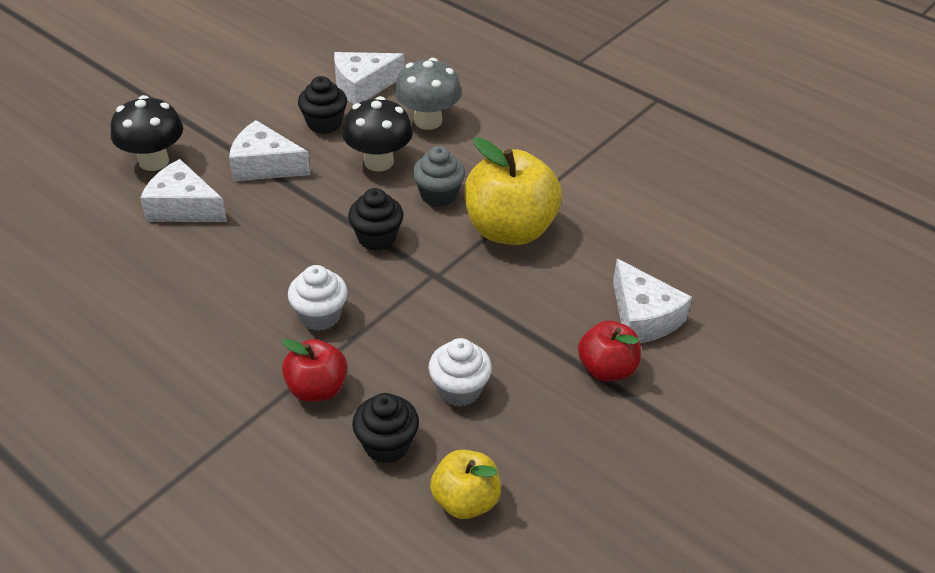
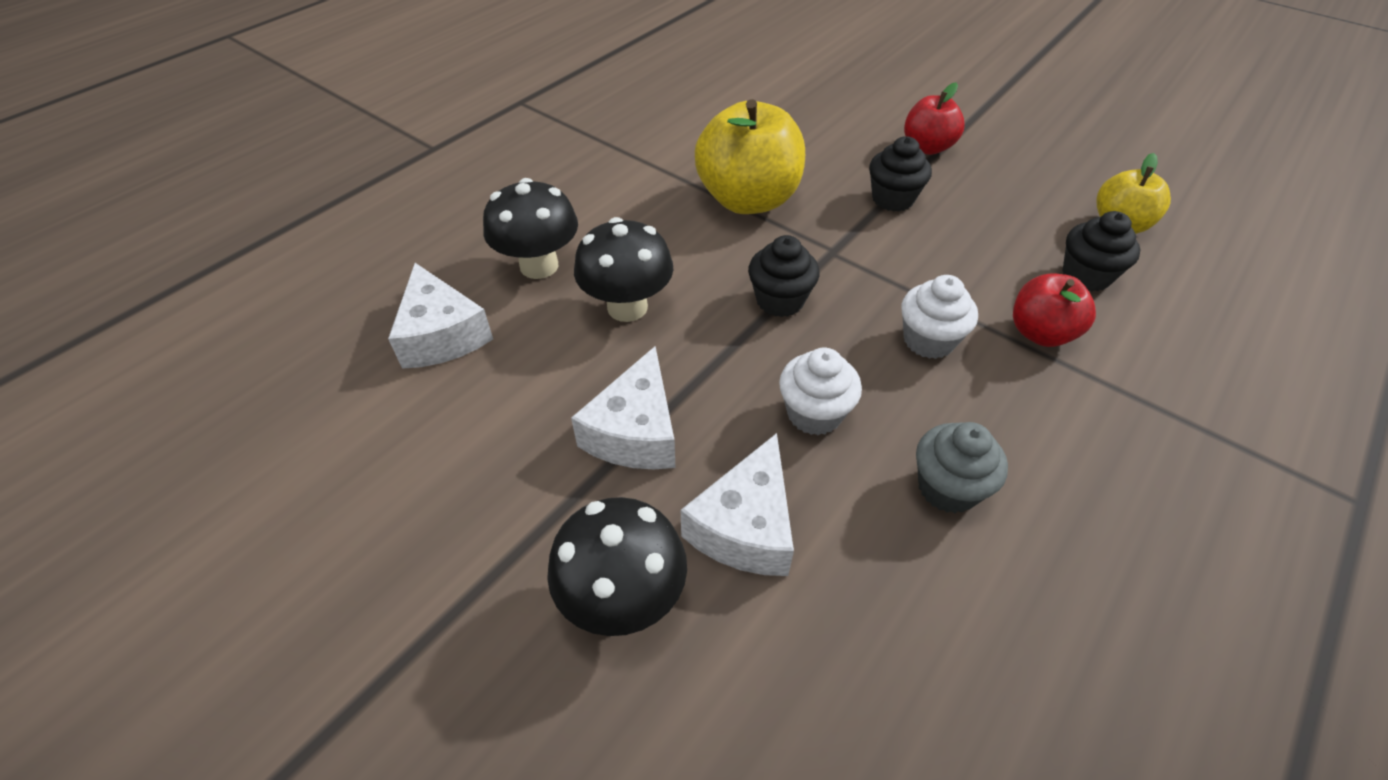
camera: 90 degrees left, 5 degrees up
black cupcake [298,76,347,134] -> black cupcake moved to [869,136,932,212]
grey mushroom [395,58,462,130] -> black mushroom [483,178,578,279]
grey cupcake [413,146,465,207] -> grey cupcake moved to [916,422,1008,513]
white cupcake [428,338,492,407] -> white cupcake moved to [779,348,862,435]
white cheese [613,259,692,343] -> none

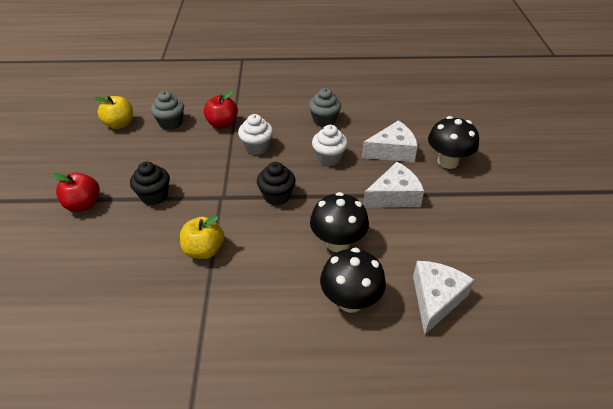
camera: 130 degrees left, 5 degrees down
yellow apple [695,99,805,214] -> yellow apple [180,216,224,259], size x0.57
black cupcake [1062,211,1140,291] -> grey cupcake [151,91,184,130]

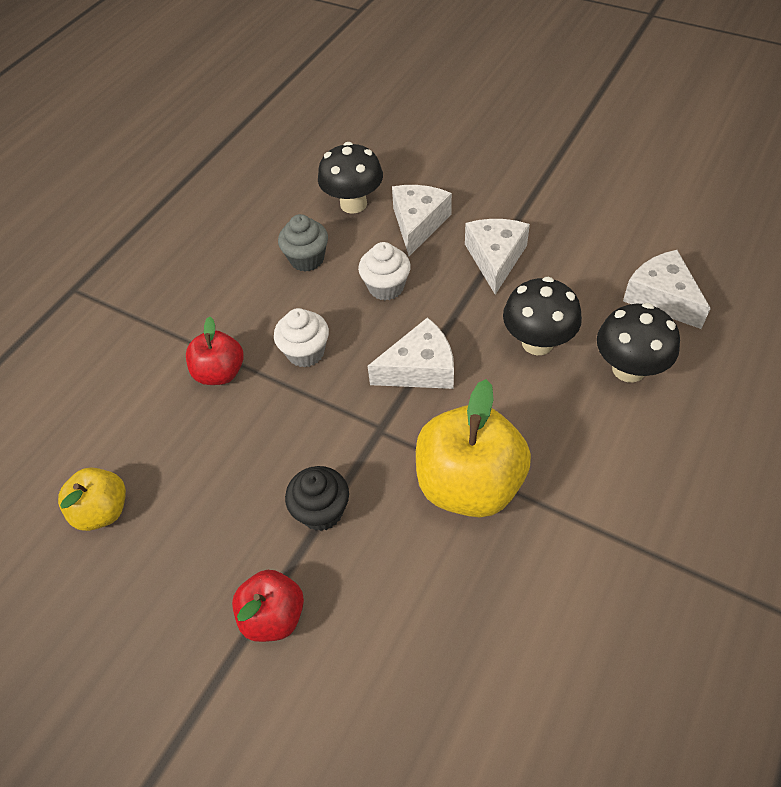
camera: 55 degrees left, 10 degrees up
grey cupcake [151,91,184,130] -> none
yellow apple [180,216,224,259] -> yellow apple [416,379,531,517], size x1.74
black cupcake [257,162,296,206] -> white cheese [368,317,454,389]
black mushroom [428,116,479,169] -> black mushroom moved to [318,142,383,214]

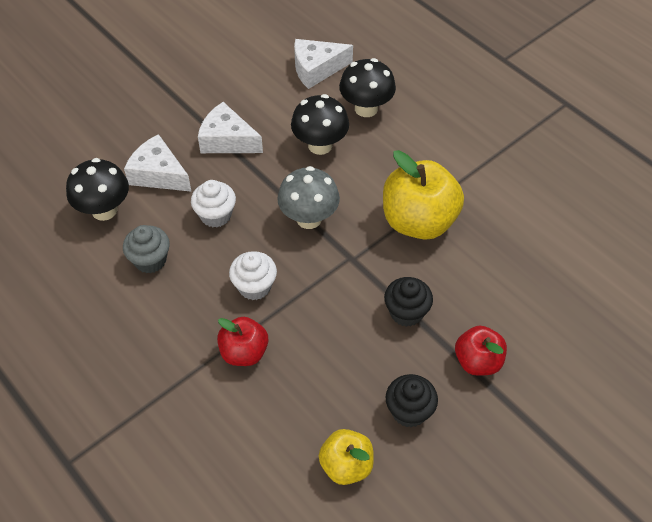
camera: 75 degrees left, 0 degrees up
white cheese [368,317,454,389] -> grey mushroom [277,166,340,229]
none -> black cupcake [385,374,438,427]

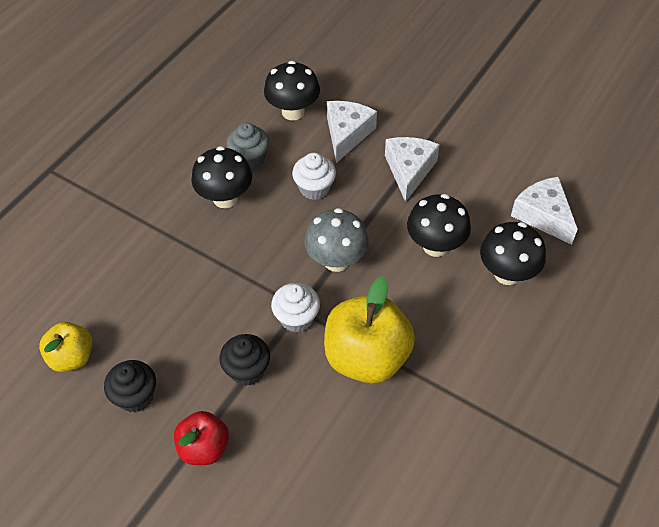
camera: 75 degrees right, 0 degrees up
red apple [217,317,268,366] -> none
white cupcake [229,251,277,300] -> white cupcake moved to [271,283,320,333]
none -> black mushroom [191,146,252,208]

